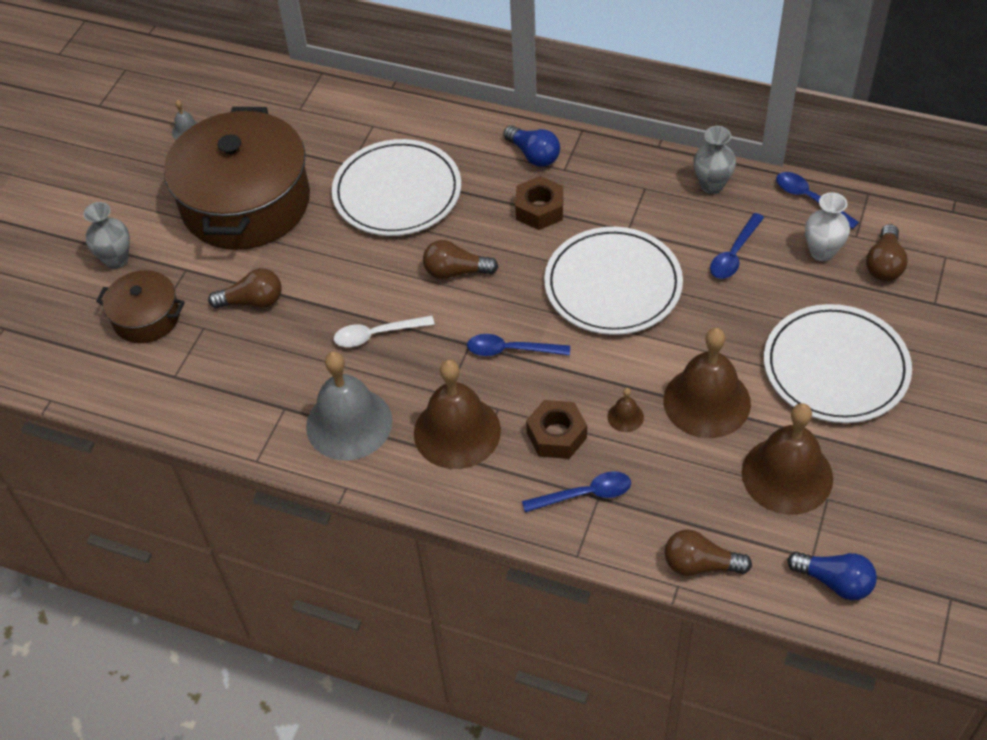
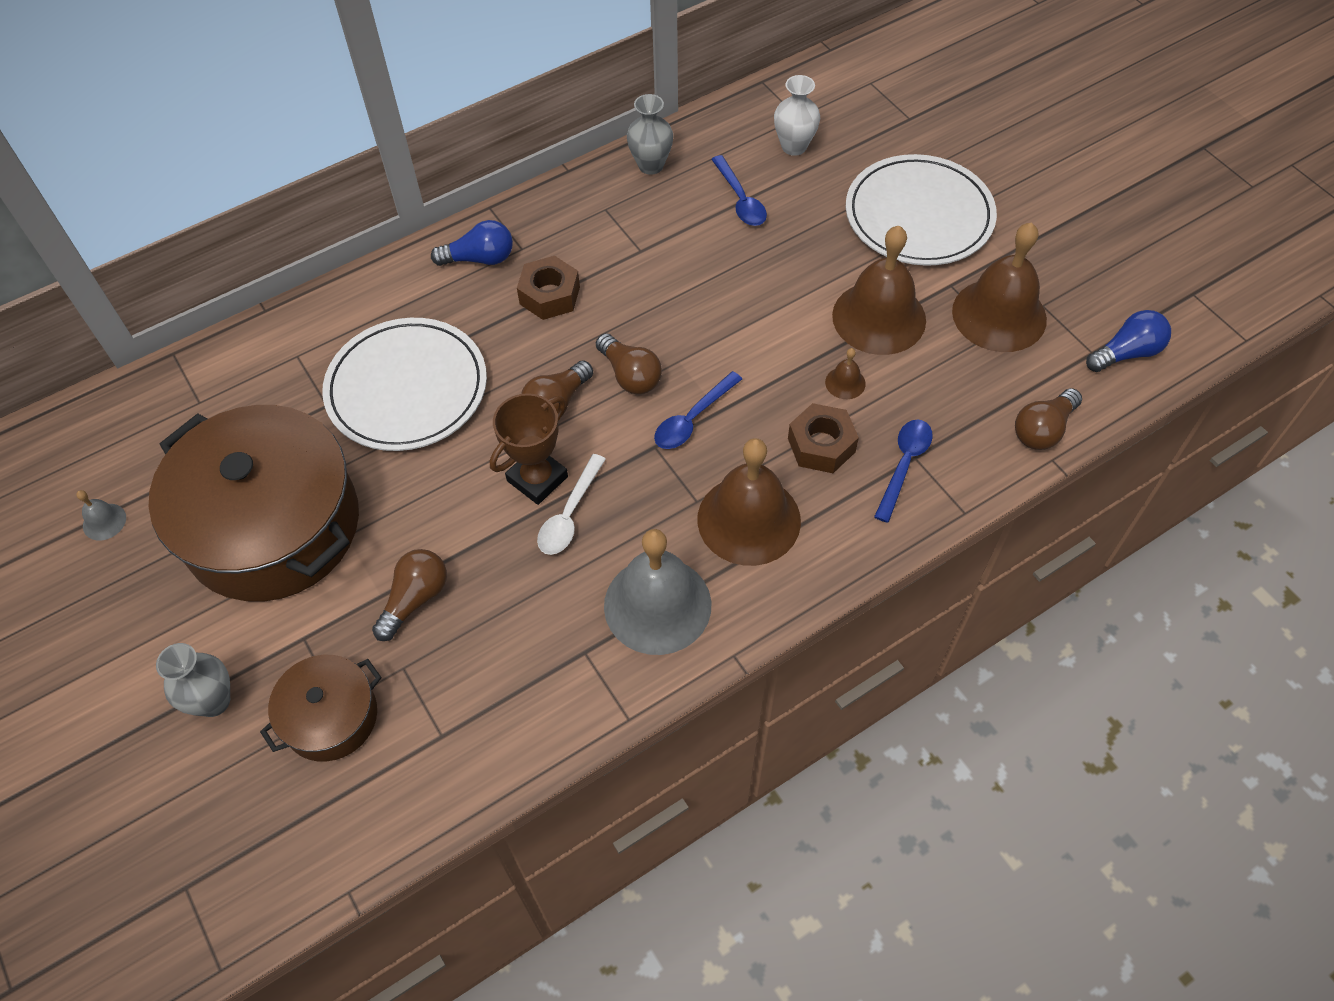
camera: 55 degrees left, 5 degrees up
white plate [544,227,683,335] -> none
blue spoon [776,172,859,229] -> none
brown light bulb [866,224,908,281] -> brown light bulb moved to [596,333,662,394]
none -> brown trophy [490,393,568,505]

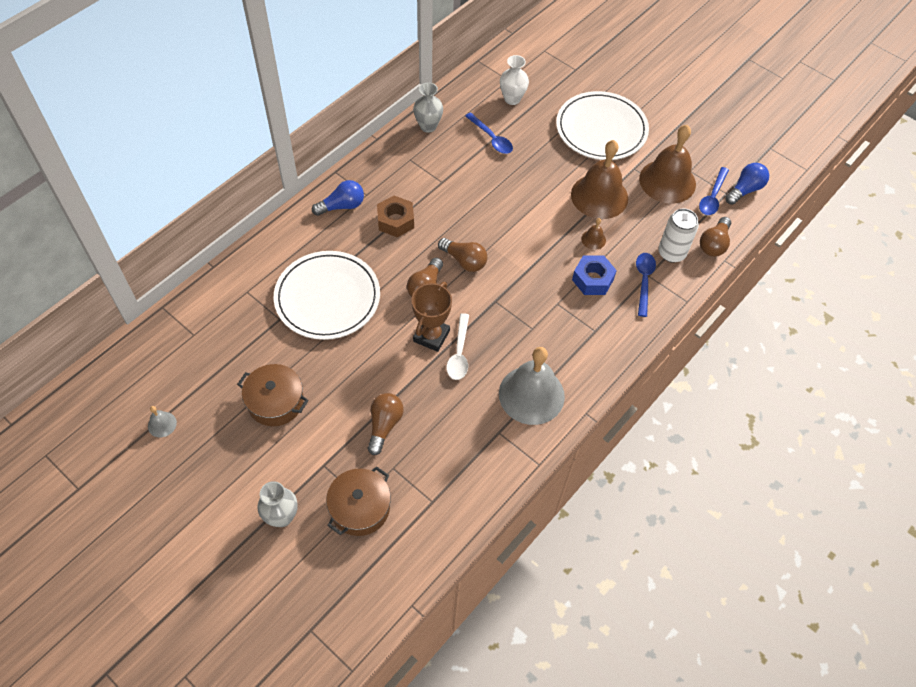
camera: 20 degrees left, 0 degrees up
brown pot [149,405,359,602] -> brown pot [237,364,309,426], size x0.49
blue spoon [654,371,742,449] -> blue spoon moved to [699,167,729,215]
brown bell [697,438,801,566] -> none
brown nut [788,403,859,473] -> blue nut [572,255,617,295]
none -> white can [658,209,699,262]

